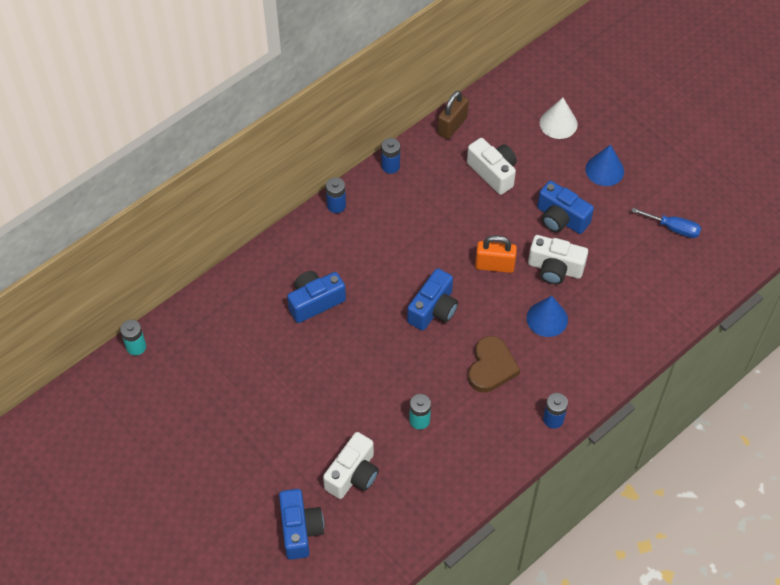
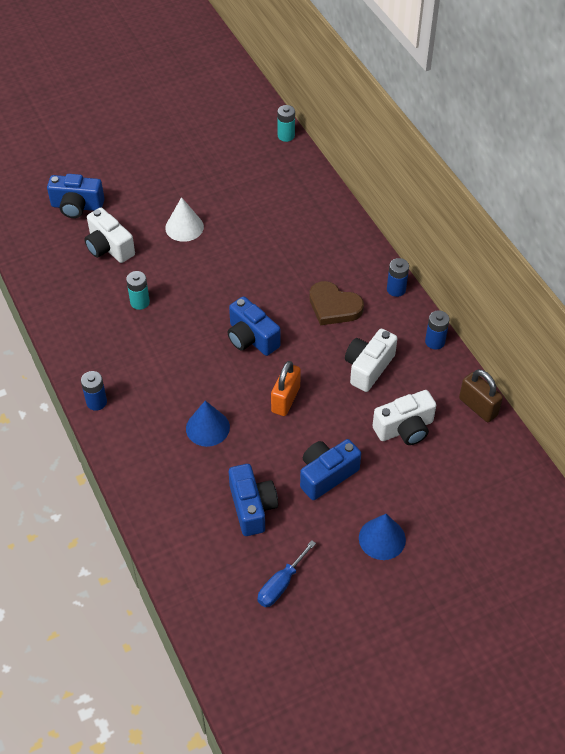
camera: 105 degrees right, 5 degrees down
blue camera [287,271,346,323] -> blue camera moved to [229,464,278,536]
brown heart [468,336,520,393] -> brown heart moved to [309,281,364,325]
white camera [528,235,588,284] -> white camera moved to [345,329,397,392]
white cone [540,98,578,139] -> white cone moved to [165,197,204,242]

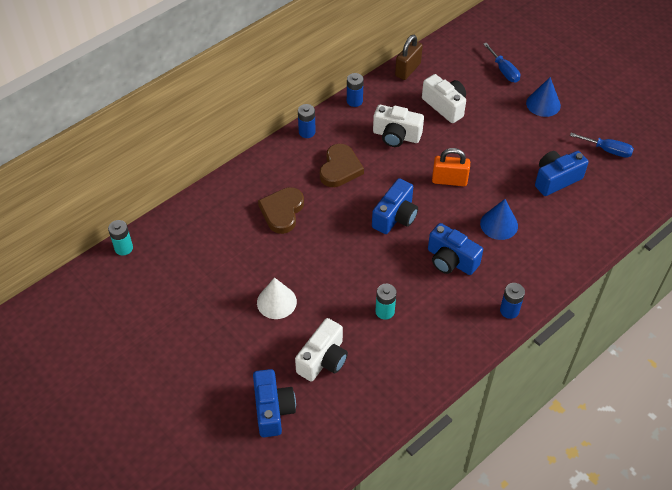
camera: 105 degrees left, 0 degrees up
blue camera [300,439,361,500] -> blue camera moved to [428,223,483,275]
none -> brown heart [258,187,304,234]
none -> blue screwdriver [483,43,520,83]

